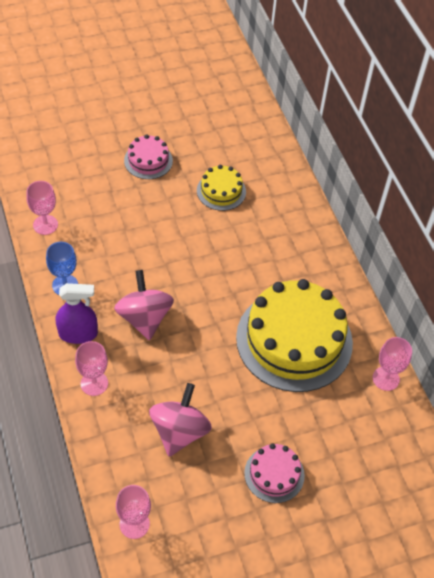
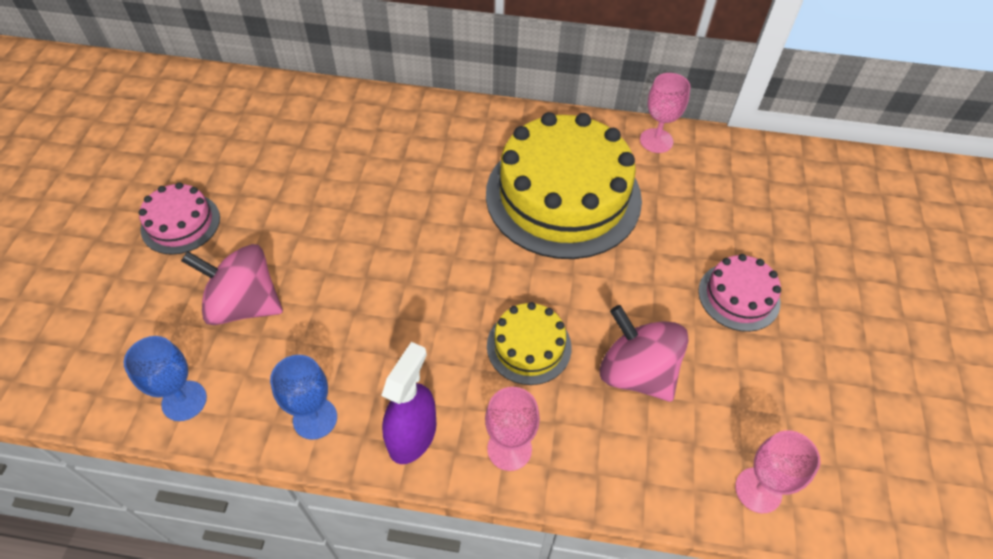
camera: 60 degrees left, 0 degrees up
pink goblet [26,181,58,235] -> blue goblet [124,336,207,421]
pink spinning top [114,270,174,340] -> pink spinning top moved to [181,244,283,325]
yellow cake [197,165,246,211] -> yellow cake moved to [487,302,572,385]

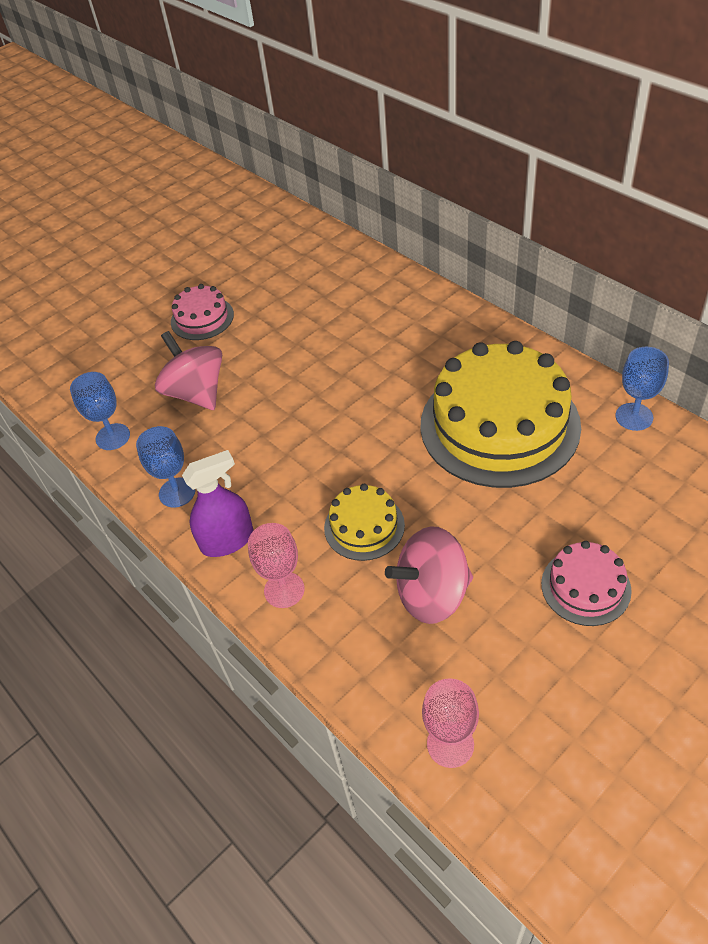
camera: 45 degrees right, 5 degrees down
pink spinning top [600,305,689,402] -> pink spinning top turned 105 degrees counterclockwise [385,526,473,624]
pink goblet [640,73,691,153] -> blue goblet [615,347,669,431]

